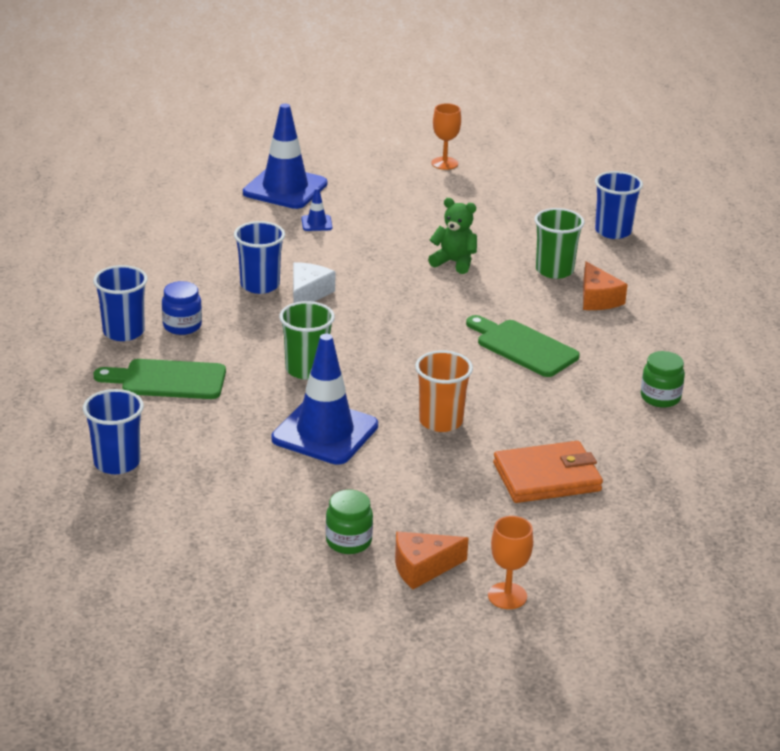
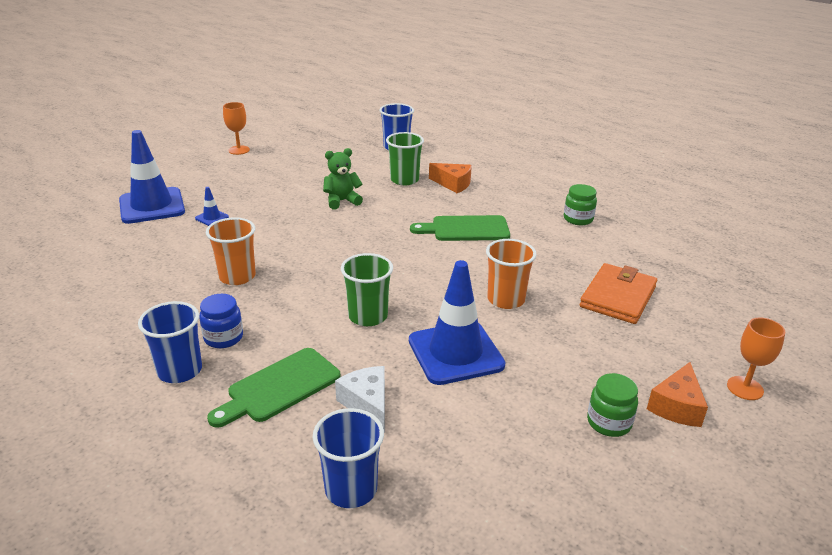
camera: 45 degrees left, 0 degrees up
blue cup [234,221,285,294] -> orange cup [206,217,256,285]
white cheese [293,262,335,303] -> white cheese moved to [335,366,385,433]

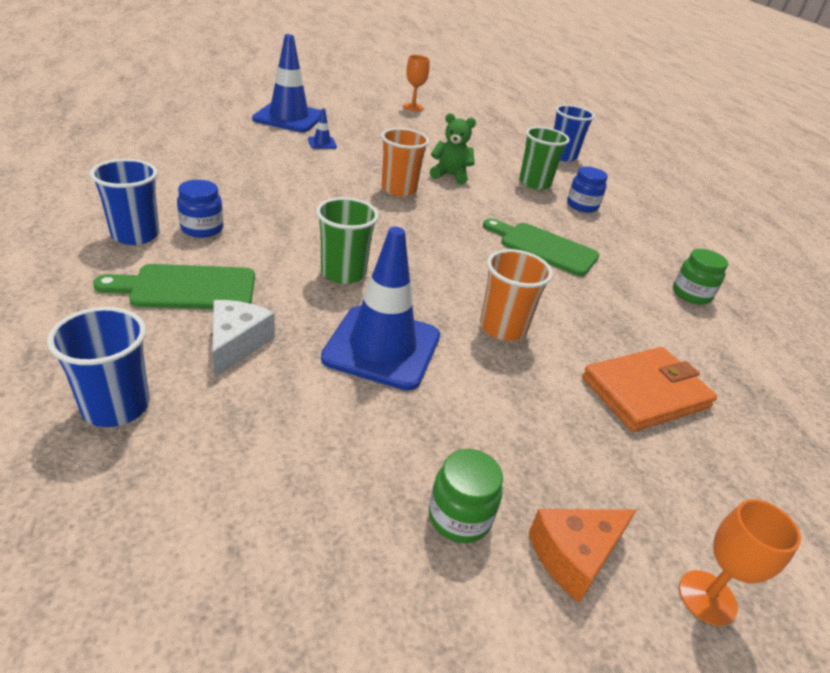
camera: 30 degrees right, 5 degrees up
orange cup [206,217,256,285] -> orange cup moved to [381,128,429,197]
orange cheese [429,163,472,193] -> blue jar [567,167,608,213]

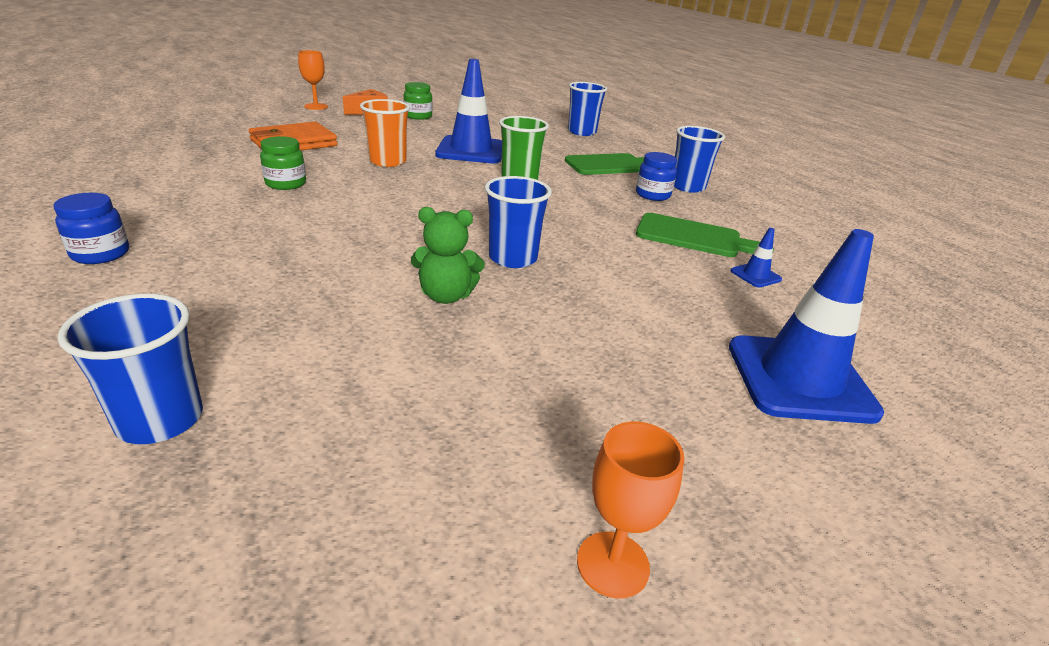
camera: 170 degrees right, 5 degrees down
white cheese [212,300,275,377] -> none
blue traffic cone [308,108,337,149] -> blue traffic cone moved to [731,228,782,287]
orange cup [381,128,429,197] -> blue cup [485,176,552,268]
green cutting board [483,218,599,276] -> green cutting board moved to [636,213,774,257]
green cup [519,127,570,190] -> none
blue jar [567,167,608,213] -> blue jar moved to [53,193,129,264]
green jar [673,249,728,305] -> green jar moved to [260,136,306,190]

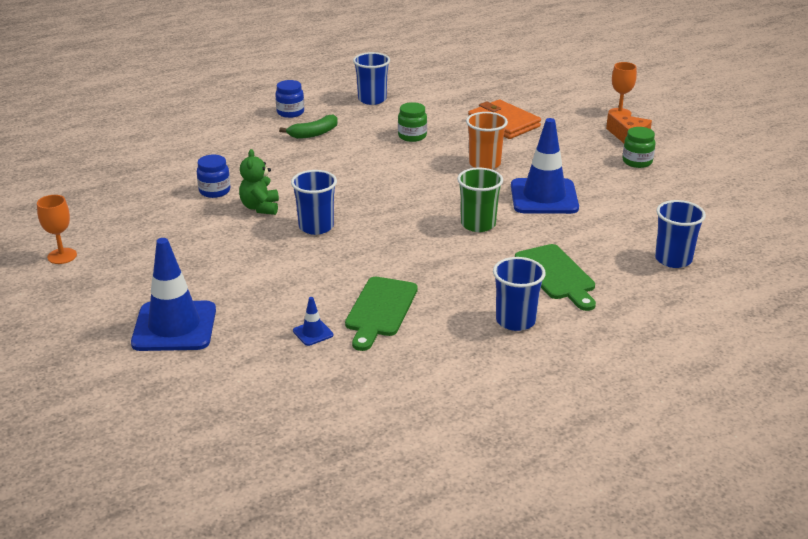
camera: 90 degrees right, 0 degrees up
blue cup [58,293,203,444] -> blue cup moved to [353,52,390,105]
blue jar [636,152,677,201] -> blue jar moved to [197,155,231,198]
none -> green banana [279,114,338,139]

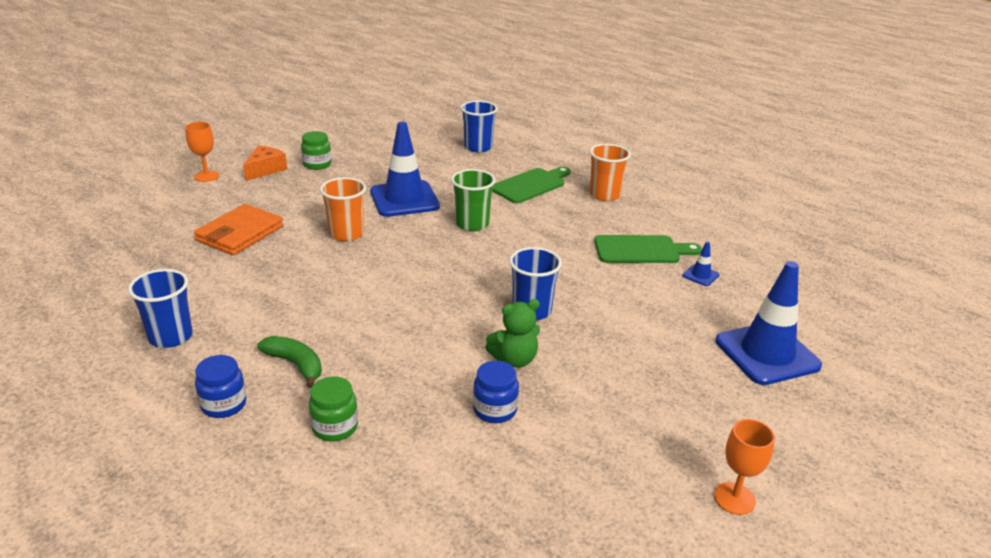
camera: 110 degrees left, 0 degrees up
green jar [398,102,427,142] -> green jar moved to [309,376,358,442]
blue cup [493,257,546,331] -> orange cup [590,144,631,201]

